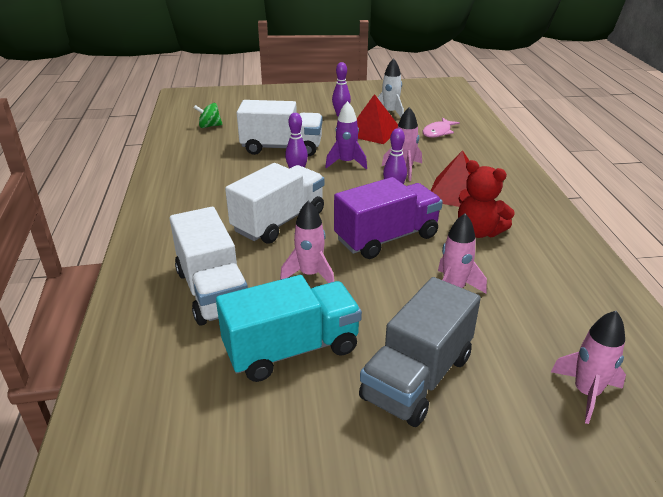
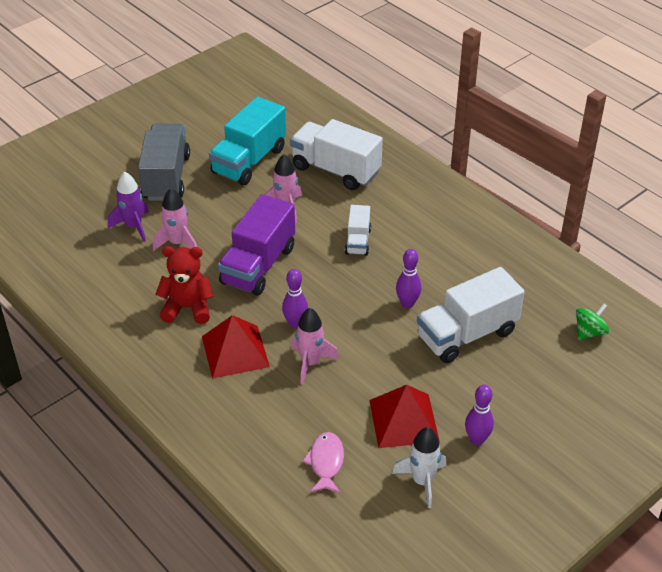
camera: 145 degrees right, 10 degrees up
white truck [225,163,324,244] -> white truck [345,205,371,256], size x0.54
purple rocket [325,101,367,169] -> purple rocket moved to [108,172,149,242]
pink rocket [551,311,626,424] -> none

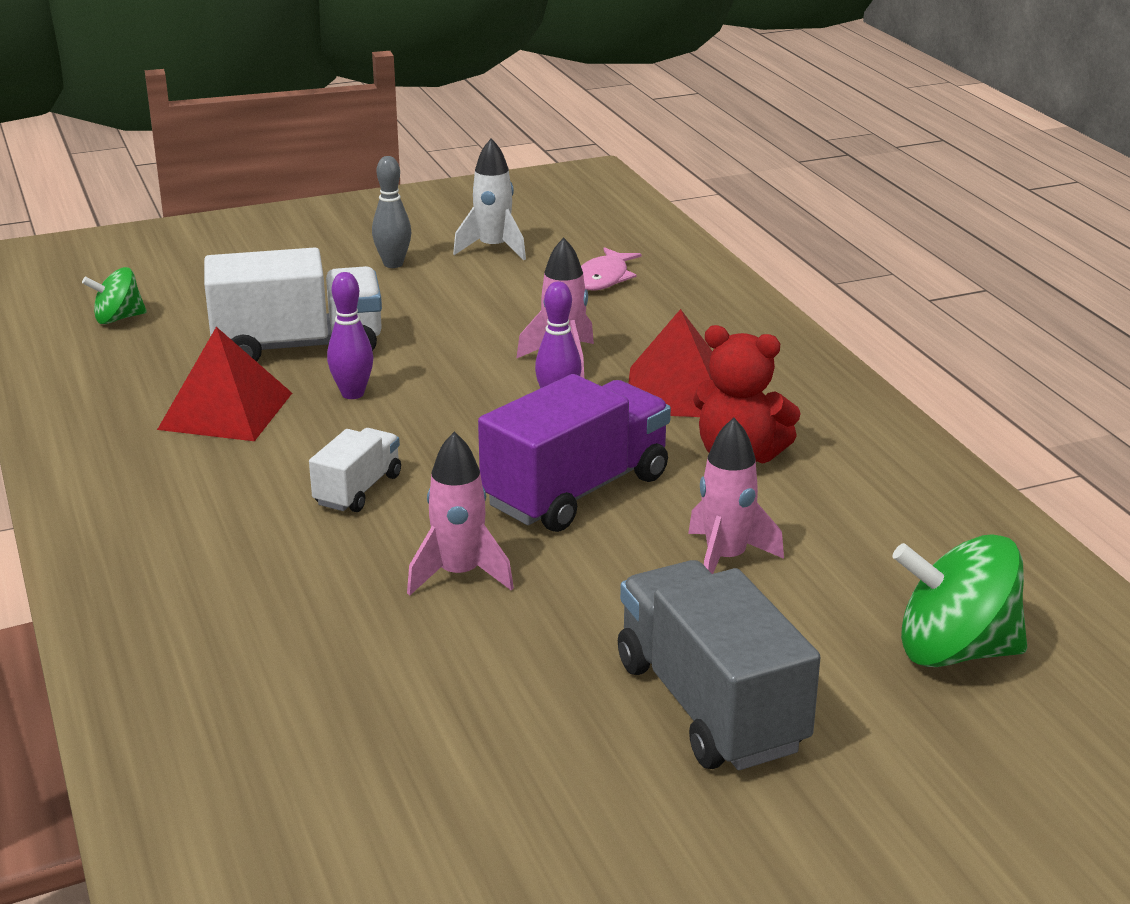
camera: 160 degrees left, 15 degrees down
purple rocket [108,172,149,242] -> none
grey truck [138,124,190,201] -> grey truck turned 135 degrees clockwise [618,560,821,770]
turquoise truck [209,97,286,185] -> none
white truck [290,119,383,190] -> none
red pyramid [370,385,440,448] -> red pyramid moved to [157,327,292,441]
purple bowling pin [465,385,494,445] -> grey bowling pin [372,156,411,268]
none -> green spinning top [892,534,1027,667]

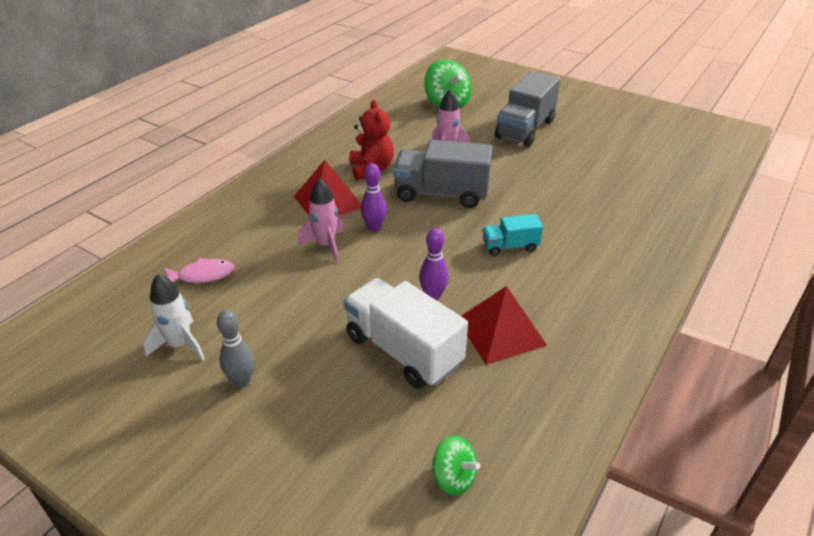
camera: 125 degrees left, 10 degrees up
white truck [309,428,401,512] -> turquoise truck [482,214,543,256]
pink rocket [407,432,514,596] -> none
purple truck [478,374,671,532] -> grey truck [393,140,493,208]

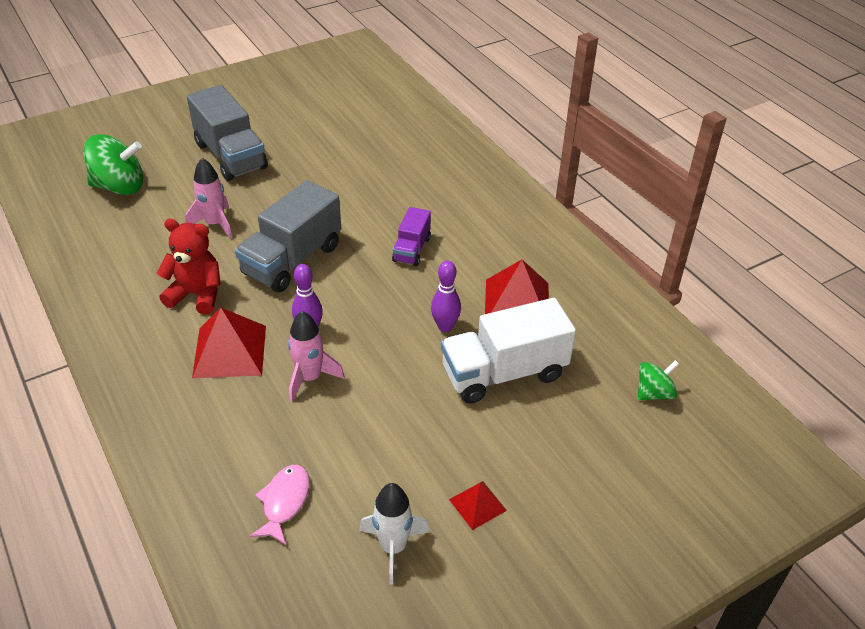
camera: 65 degrees left, 5 degrees up
grey bowling pin [217,310,255,388] -> red pyramid [449,481,507,530]
turquoise truck [482,214,543,256] -> purple truck [392,207,431,266]

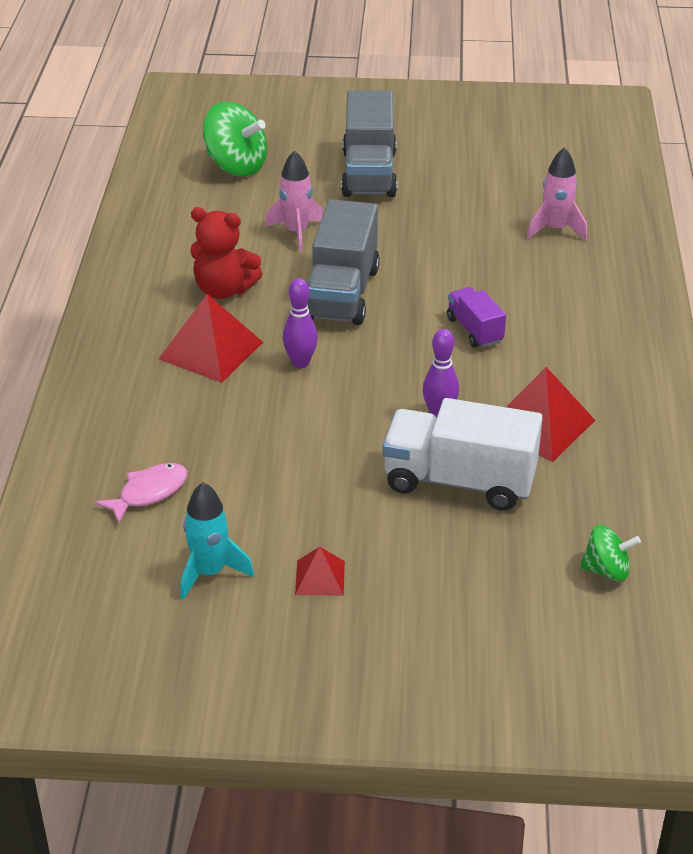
camera: 35 degrees right, 5 degrees down
red teddy bear [156,219,221,315] -> red teddy bear turned 150 degrees clockwise [190,207,262,299]
grey truck [235,180,341,292] -> grey truck turned 60 degrees counterclockwise [307,199,380,325]
pink rocket [288,311,345,402] -> pink rocket moved to [527,147,587,240]
white rocket [359,483,429,585] -> turquoise rocket [180,482,254,600]
purple truck [392,207,431,266] -> purple truck turned 105 degrees clockwise [447,287,506,348]

